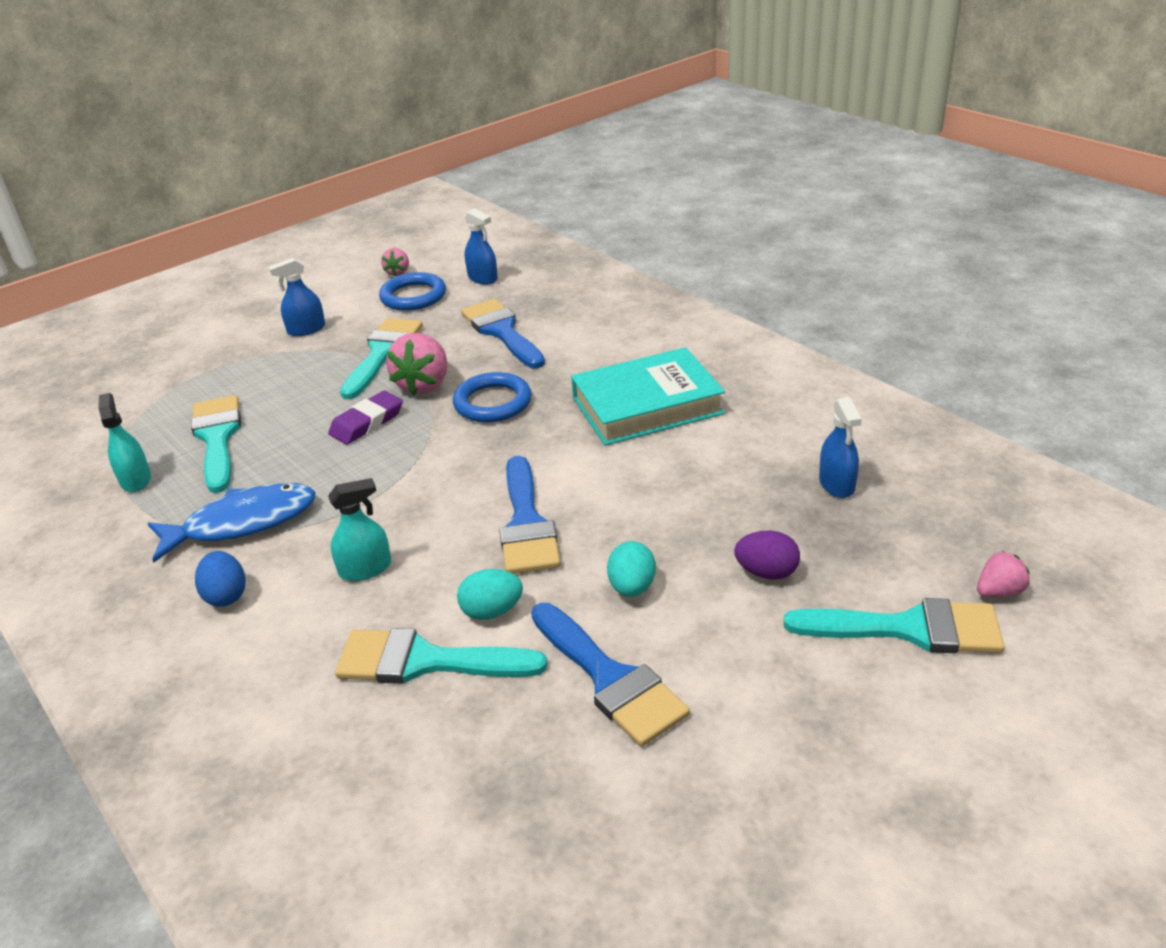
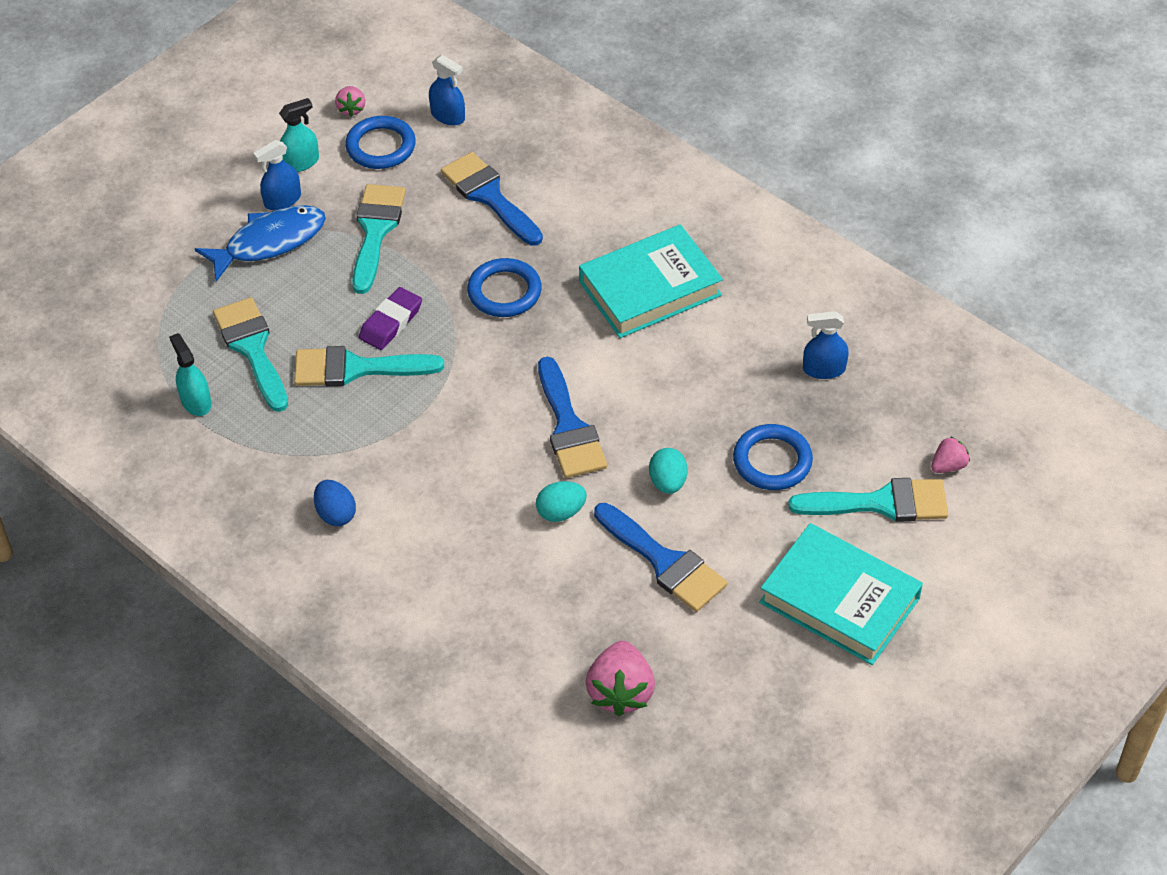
camera: 10 degrees left, 15 degrees up
blue fish [148,483,316,563] -> blue fish moved to [195,205,326,282]
turquoise spray bottle [328,478,391,581] -> turquoise spray bottle moved to [279,98,319,172]
turquoise brush [335,628,548,684] -> turquoise brush moved to [294,346,444,386]
pink strawberry [386,333,448,395] -> pink strawberry moved to [586,641,655,716]
purple egg [734,531,800,580] -> blue ring [733,424,813,490]
blue spray bottle [819,397,862,498] -> blue spray bottle turned 105 degrees clockwise [803,311,849,379]
none -> turquoise book [759,523,923,665]

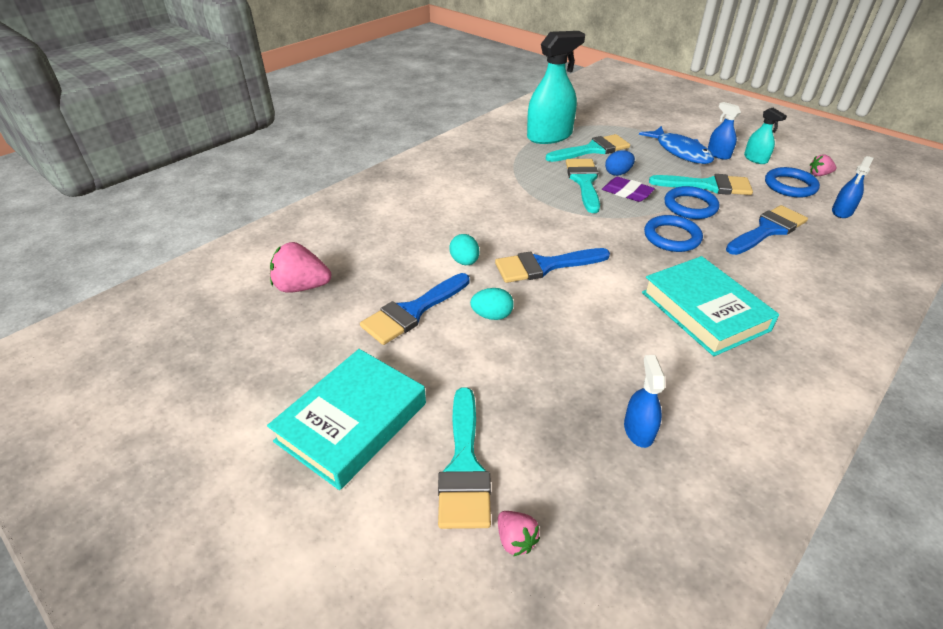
camera: 90 degrees right, 10 degrees down
turquoise spray bottle [169,333,212,416] -> turquoise spray bottle [527,31,585,144], size x2.03
blue egg [314,480,356,526] -> blue egg moved to [605,150,635,176]
blue ring [733,424,813,490] -> blue ring moved to [665,186,719,219]

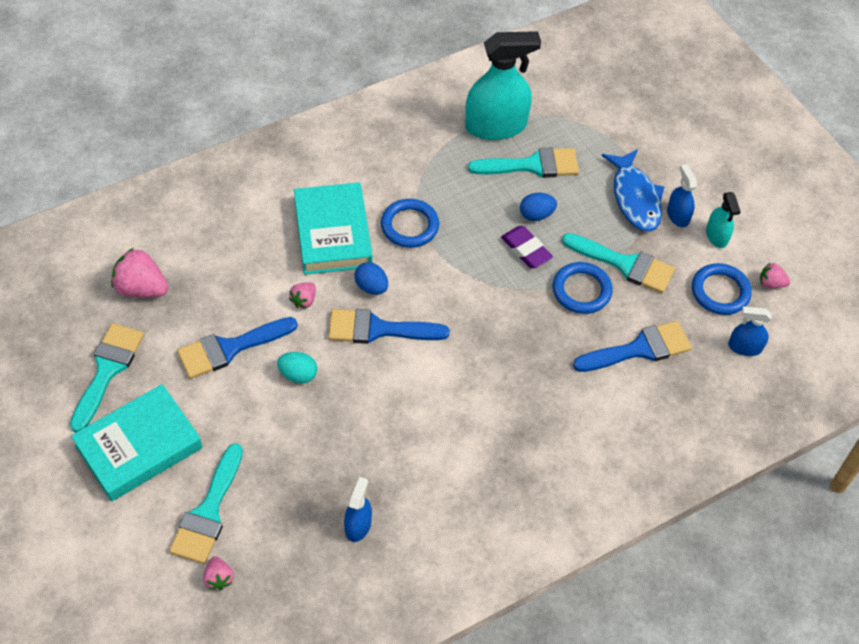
camera: 15 degrees right, 15 degrees up
turquoise egg [449,234,479,265] -> pink strawberry [289,282,316,309]
turquoise brush [566,159,600,213] -> turquoise brush moved to [70,323,144,432]
turquoise book [642,256,779,356] -> turquoise book moved to [294,182,373,275]
blue ring [644,215,703,252] -> blue ring moved to [381,199,439,248]
blue spray bottle [832,156,874,218] -> blue spray bottle turned 45 degrees clockwise [728,306,771,356]
none -> blue egg [354,262,388,295]

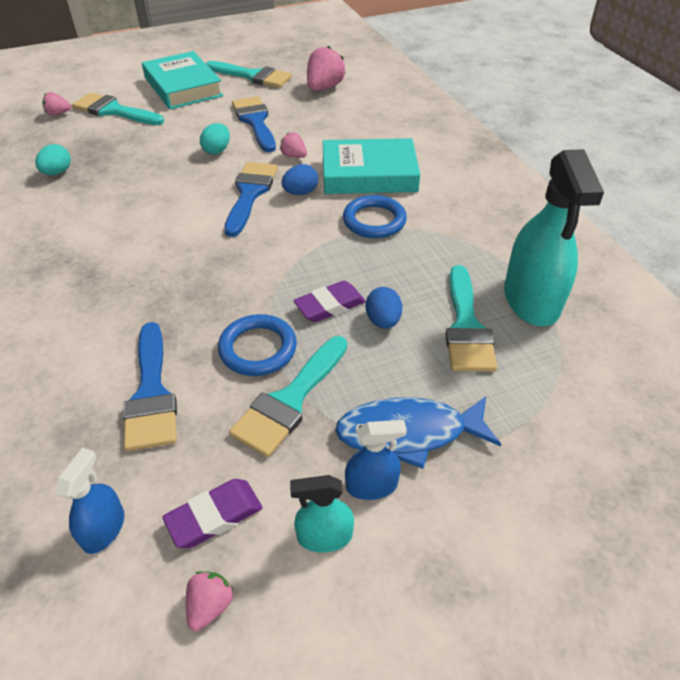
camera: 100 degrees right, 10 degrees down
blue spray bottle [344,477,372,542] -> turquoise egg [35,144,71,175]
blue ring [692,263,752,315] -> purple eraser [162,479,262,548]

